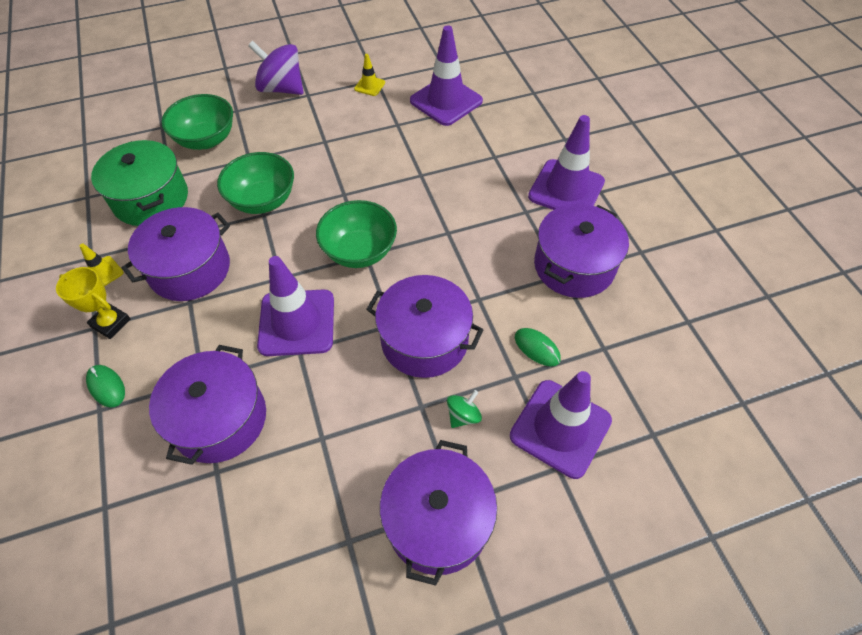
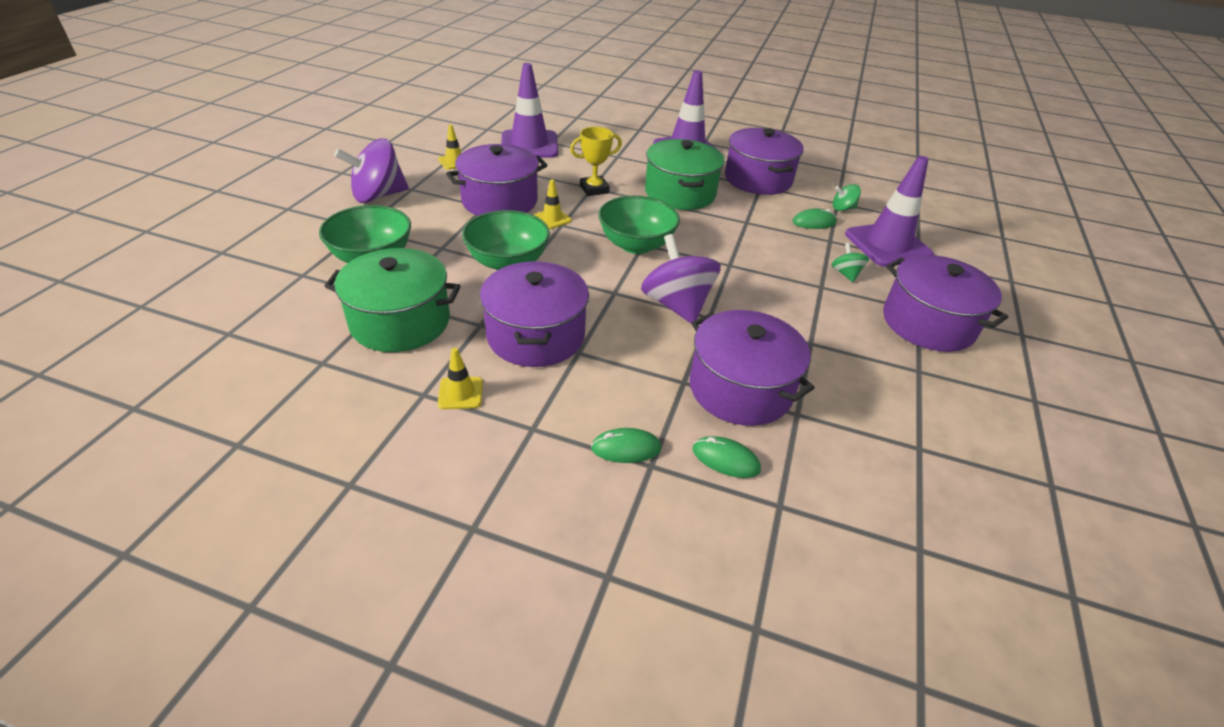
camera: 55 degrees left, 15 degrees down
yellow trophy [56,267,131,339] -> yellow trophy moved to [570,127,622,196]
purple traffic cone [257,256,334,356] -> purple spinning top [641,234,721,323]
purple pot [366,275,484,378] -> purple pot moved to [446,144,547,216]
none -> yellow traffic cone [534,179,572,229]
none -> green pot [645,139,724,210]
none -> green mouse [692,436,761,478]
none -> green spinning top [833,184,861,211]

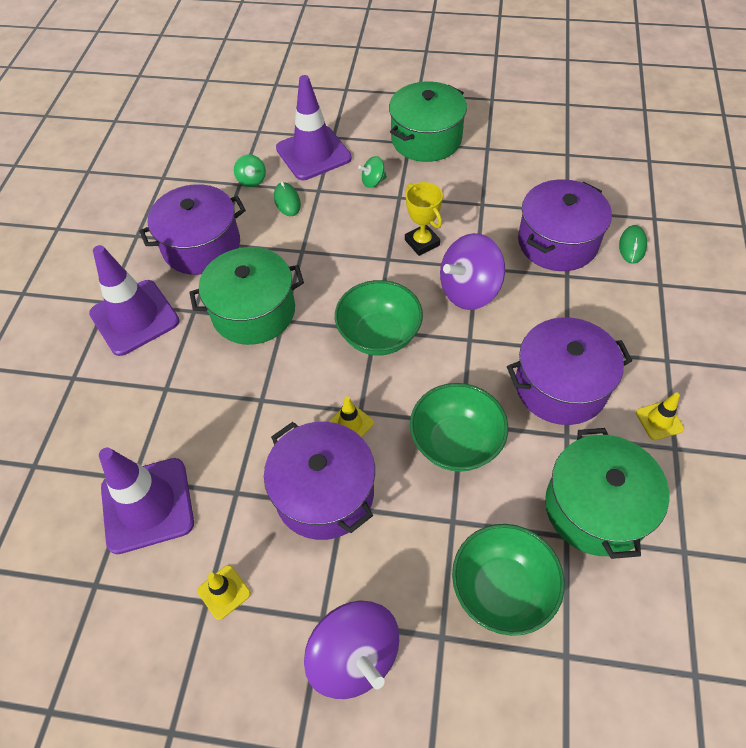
camera: 95 degrees left, 15 degrees up
yellow trophy [570,127,622,196] -> yellow trophy moved to [405,182,443,256]
green mouse [591,428,661,463] -> none
purple pot [883,255,1008,352] -> green pot [389,82,467,162]

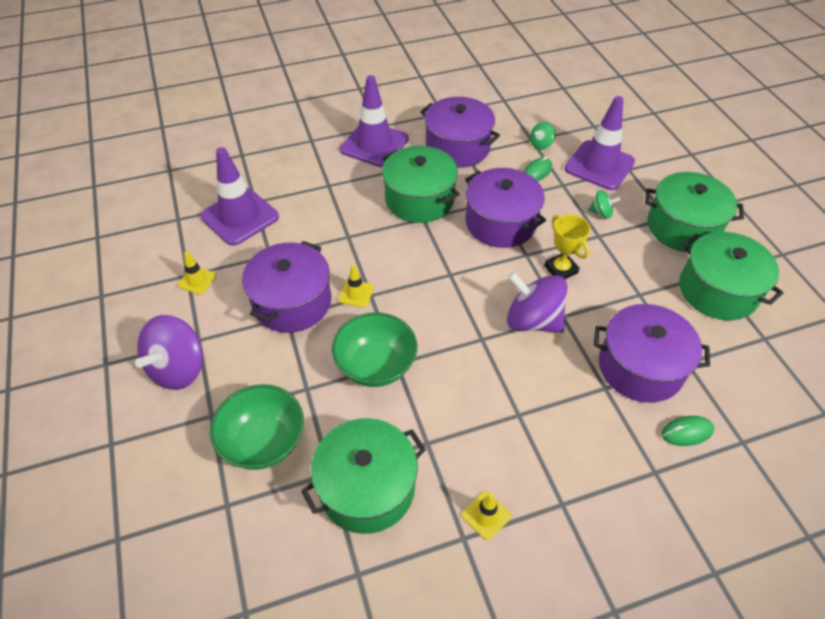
camera: 60 degrees right, 5 degrees down
green bowl [335,280,423,356] -> none
green spinning top [358,156,387,188] -> green spinning top turned 150 degrees clockwise [588,190,621,219]
yellow trophy [405,182,443,256] -> yellow trophy turned 60 degrees counterclockwise [544,215,590,279]
purple pot [507,317,632,425] -> purple pot moved to [465,168,546,248]
none -> green pot [679,232,784,320]

